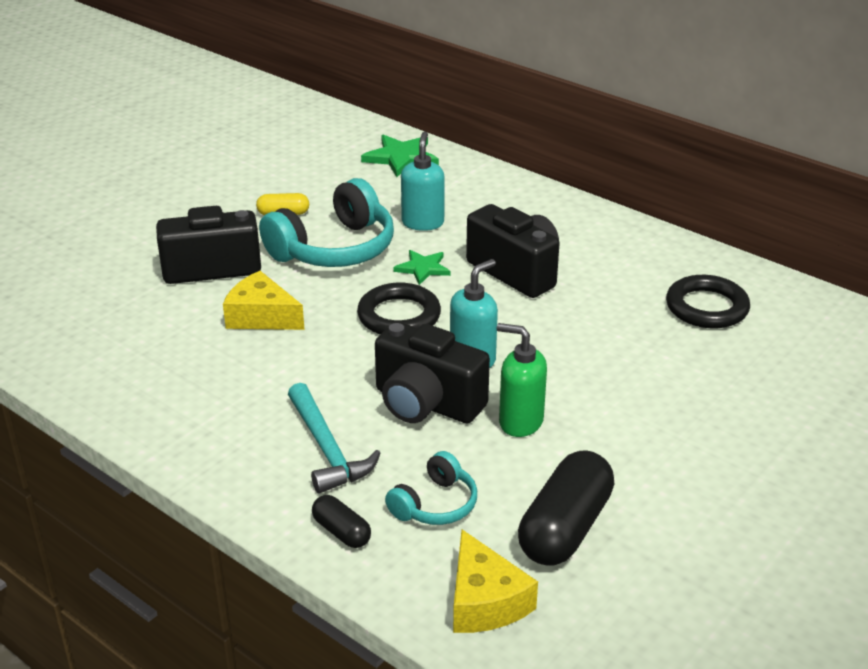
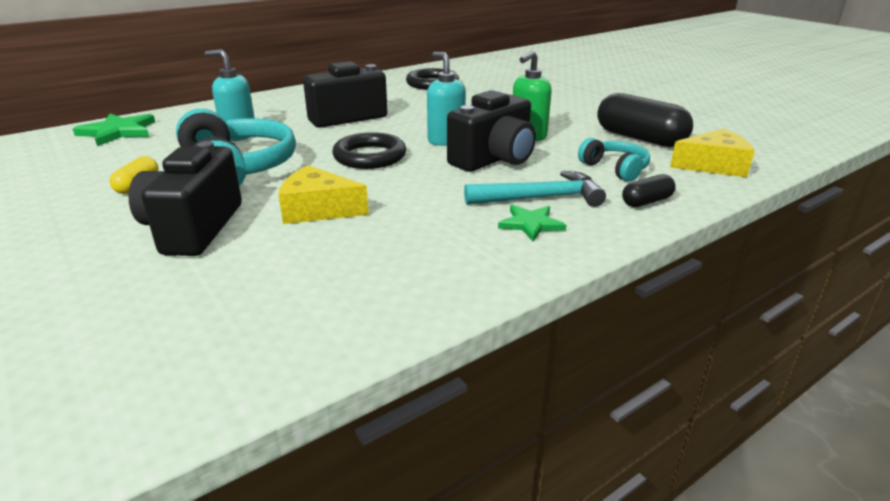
camera: 75 degrees left, 5 degrees down
yellow cheese [223,271,304,330] -> yellow cheese turned 60 degrees clockwise [279,165,369,224]
green star [394,250,450,285] -> green star moved to [498,205,566,241]

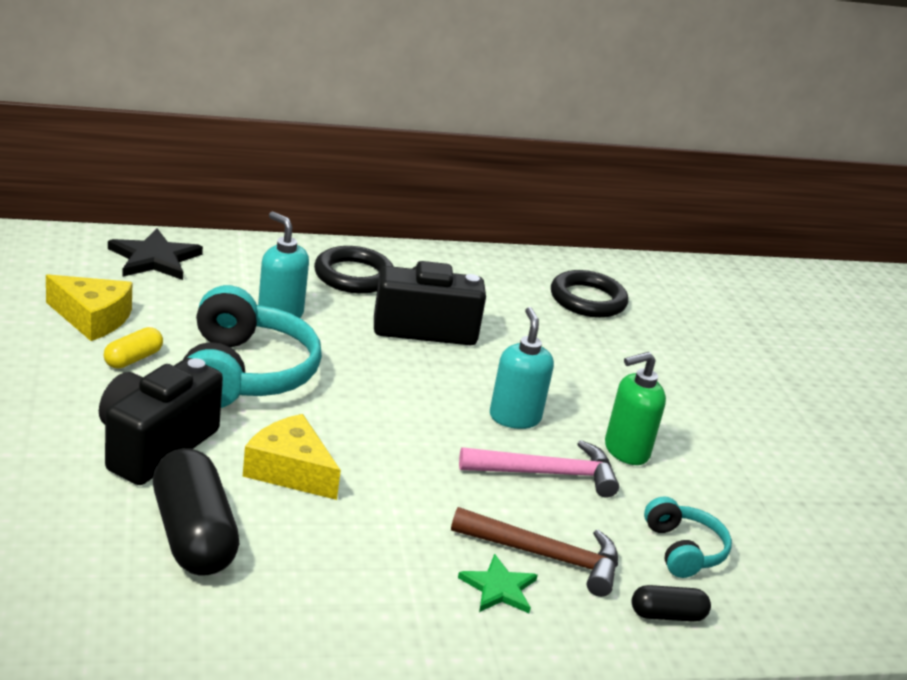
camera: 20 degrees right, 0 degrees up
green star [73,114,155,146] -> black star [108,228,203,280]
black ring [332,132,406,169] -> black ring moved to [314,246,394,294]
black camera [447,90,536,172] -> pink hammer [459,440,619,497]
turquoise hammer [464,171,606,207] -> brown hammer [451,507,618,597]
black capsule [597,93,693,147] -> black capsule moved to [153,448,239,575]
yellow cheese [670,129,755,177] -> yellow cheese moved to [46,274,132,341]

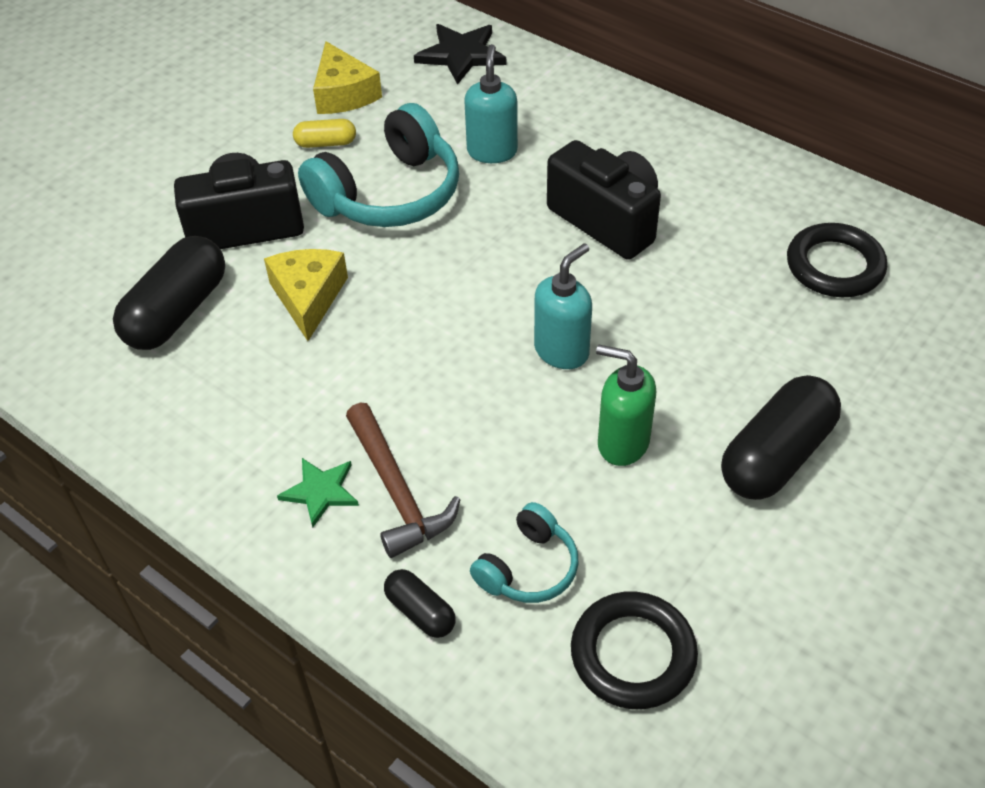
camera: 55 degrees right, 20 degrees up
black ring [314,246,394,294] -> black ring moved to [571,591,698,709]
pink hammer [459,440,619,497] -> none
none -> black capsule [721,375,841,500]

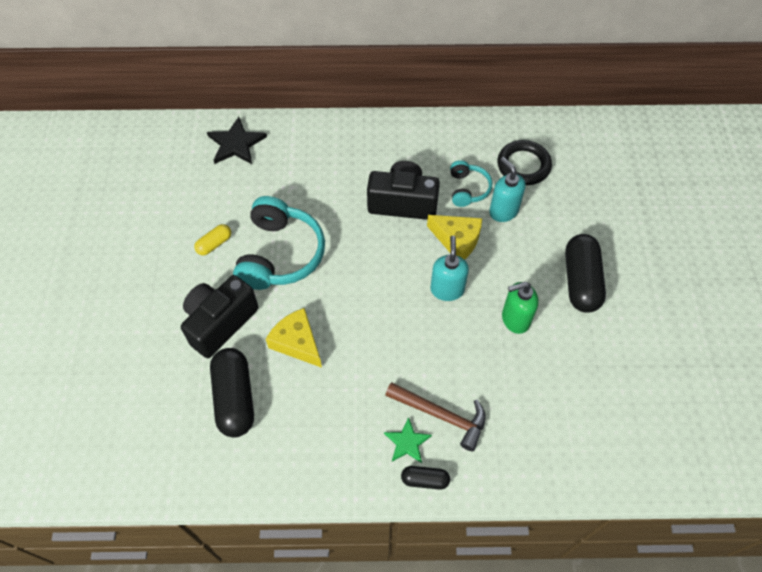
camera: 40 degrees left, 10 degrees up
yellow cheese [313,41,382,114] -> yellow cheese moved to [427,215,482,260]
black capsule [384,569,456,638] -> black capsule moved to [401,466,450,490]
turquoise soap dispenser [464,44,518,163] -> turquoise soap dispenser moved to [489,157,526,222]
turquoise headphones [470,502,579,603] -> turquoise headphones moved to [450,160,492,207]
black ring [571,591,698,709] -> none

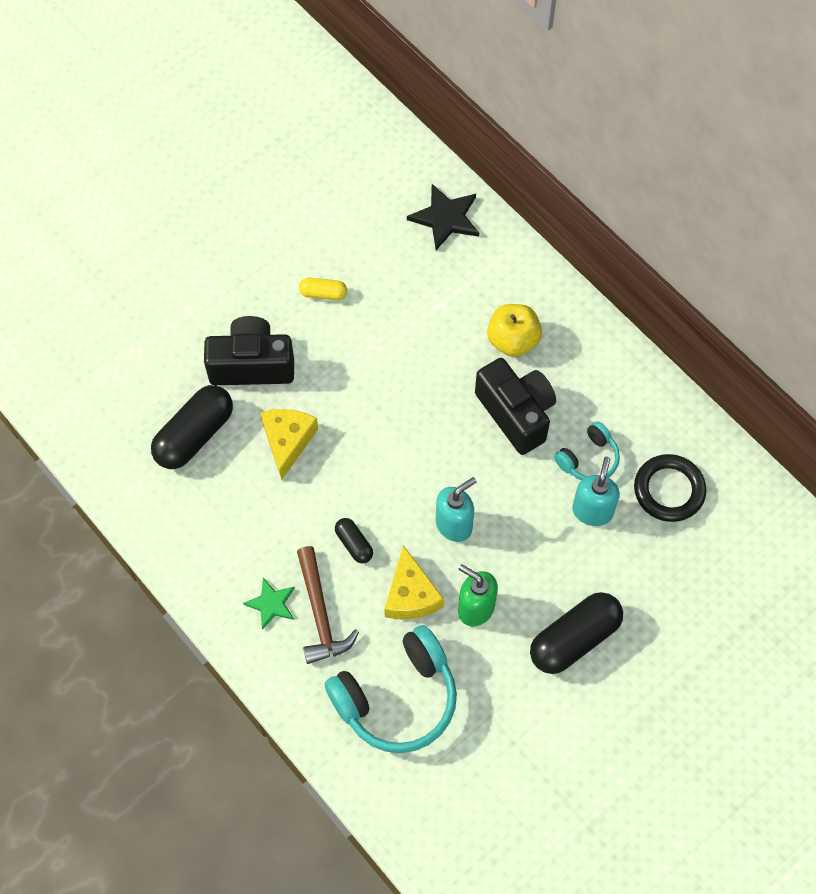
camera: 50 degrees right, 5 degrees up
turquoise headphones [233,196,325,290] -> turquoise headphones moved to [325,625,457,753]
black capsule [401,466,450,490] -> black capsule moved to [335,518,373,563]
yellow cheese [427,215,482,260] -> yellow cheese moved to [384,545,444,619]
none -> yellow apple [487,304,542,357]

